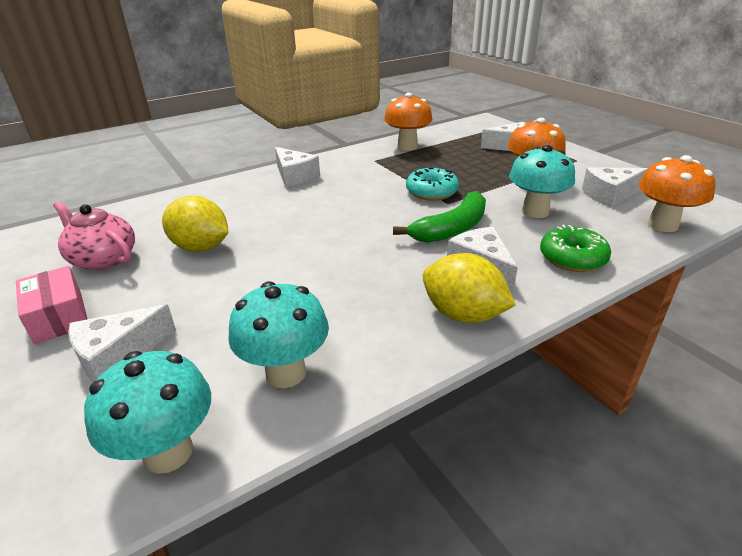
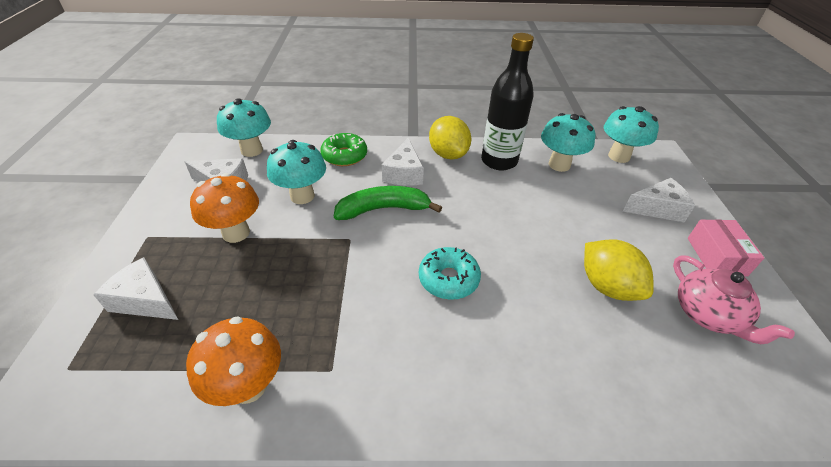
camera: 150 degrees left, 10 degrees up
white cheese [275,147,320,187] -> none
turquoise donut [406,167,459,201] -> turquoise donut moved to [419,247,481,300]
orange mushroom [639,155,716,232] -> turquoise mushroom [217,98,271,157]
none -> black bottle [481,33,534,170]

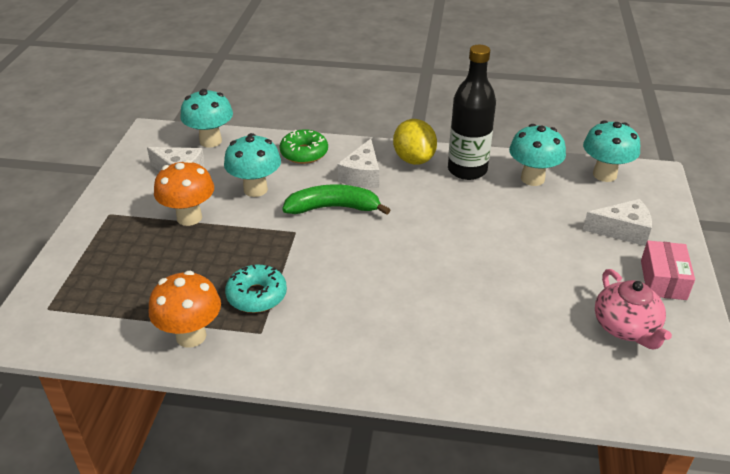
camera: 10 degrees right, 5 degrees down
white cheese [94,257,178,320] -> none
turquoise donut [419,247,481,300] -> turquoise donut moved to [225,265,287,313]
yellow lemon [584,239,654,301] -> none

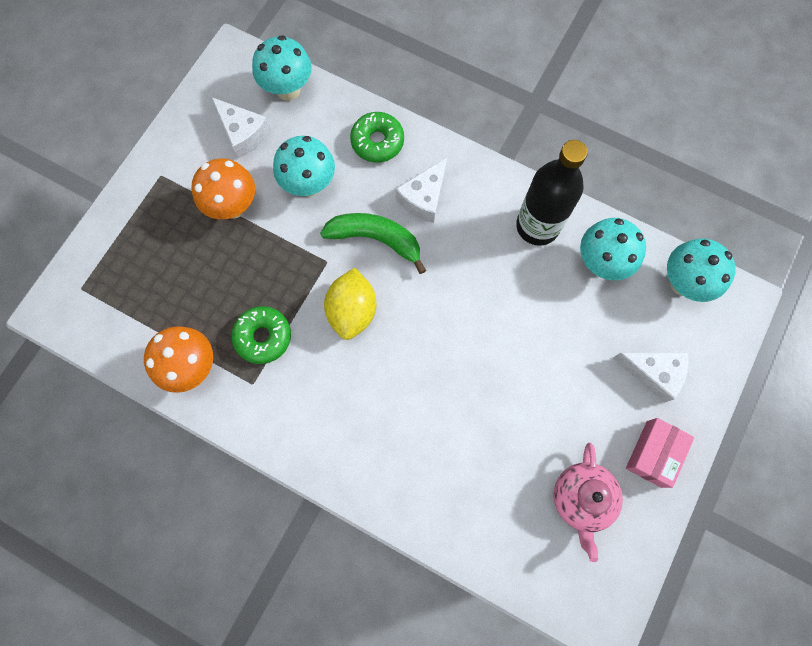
camera: 20 degrees right, 35 degrees up
turquoise donut [225,265,287,313] -> green donut [231,306,291,364]
yellow lemon [393,119,437,165] -> yellow lemon moved to [324,268,376,340]

